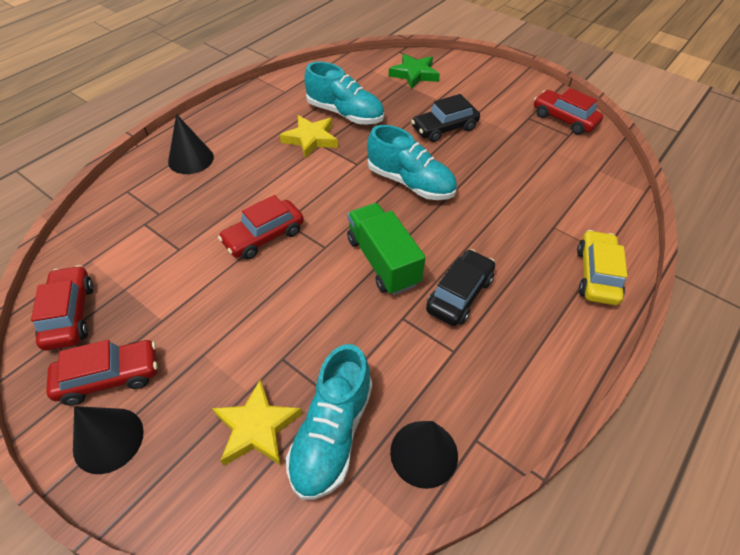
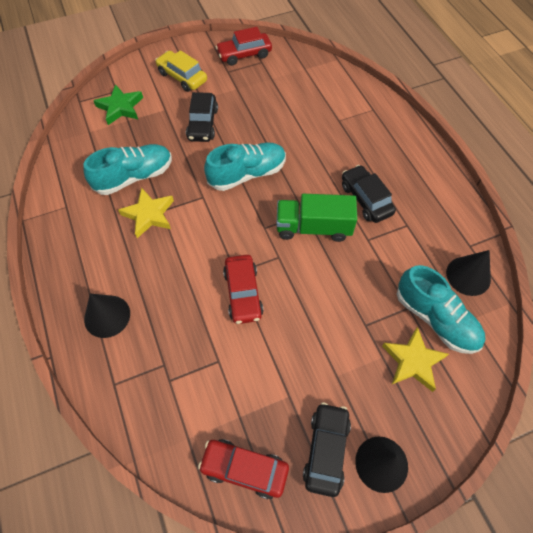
camera: 60 degrees left, 10 degrees up
red car [46,340,158,405] -> black car [303,402,351,497]
yellow car [577,230,627,305] -> yellow car moved to [155,50,207,92]

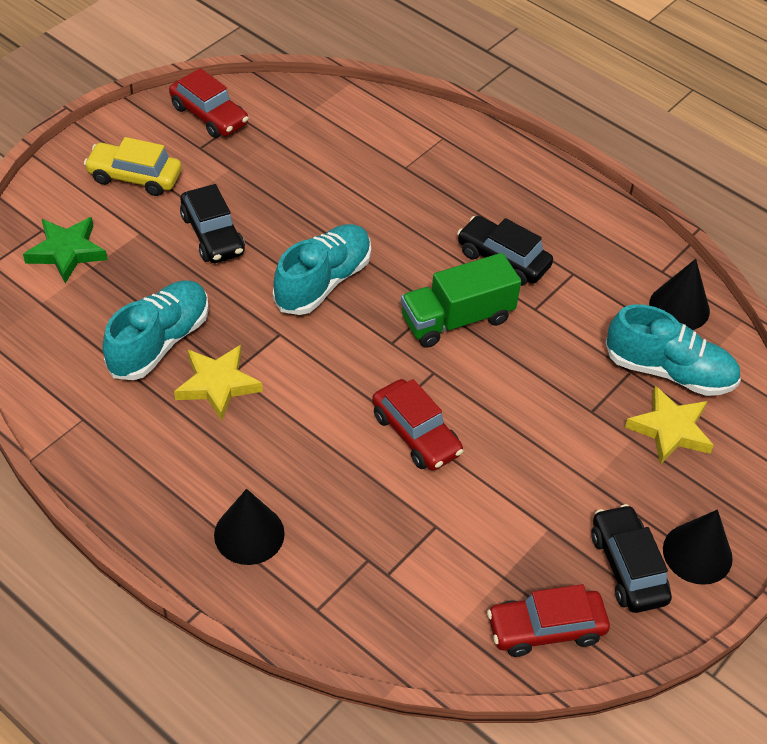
camera: 30 degrees left, 10 degrees down
red car [215,27,272,66] -> red car turned 90 degrees counterclockwise [169,68,249,138]

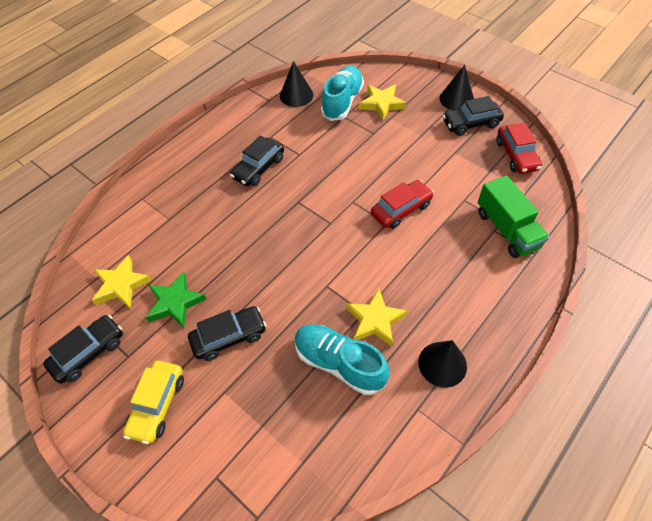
camera: 85 degrees left, 5 degrees up
green star [23,217,108,283] -> green star moved to [146,272,206,328]
red car [169,68,249,138] -> black car [43,315,123,383]
black cone [214,489,285,565] -> black cone moved to [418,340,467,388]
turquoise shoe [273,224,371,315] -> none
green truck [401,253,521,348] -> green truck moved to [478,175,549,258]
none -> yellow star [92,255,152,309]

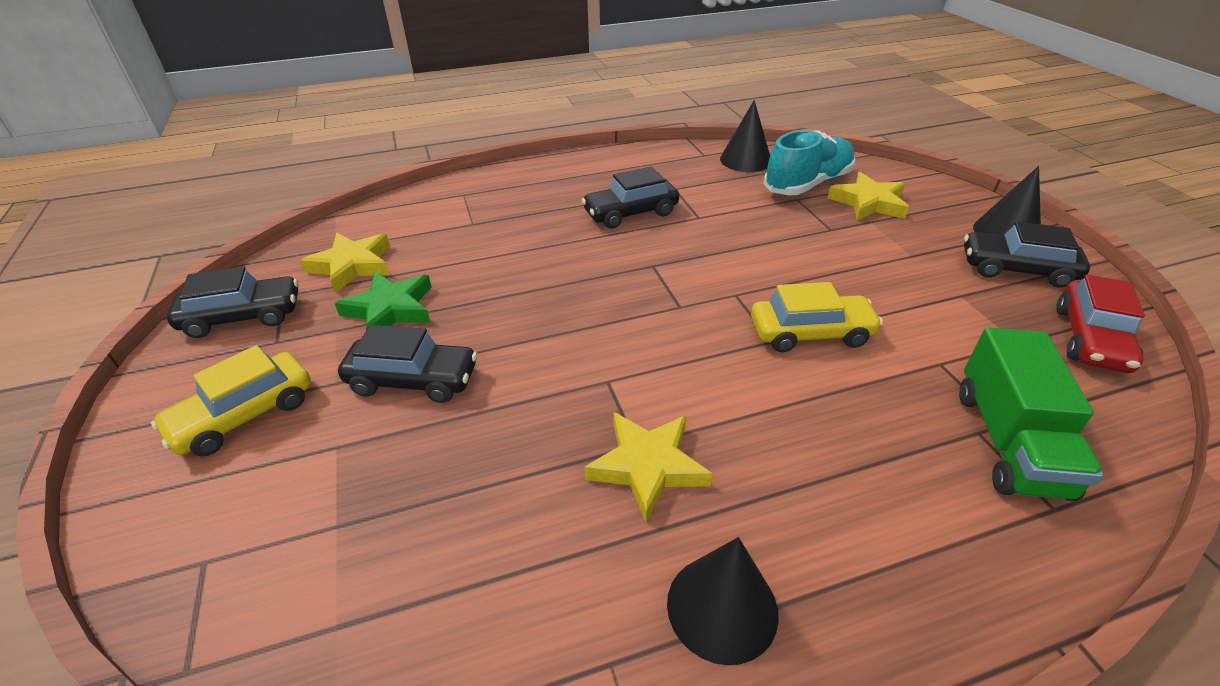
camera: 30 degrees right, 15 degrees down
turquoise shoe [295,324,390,395] -> none
red car [371,180,434,229] -> yellow car [751,282,883,352]

